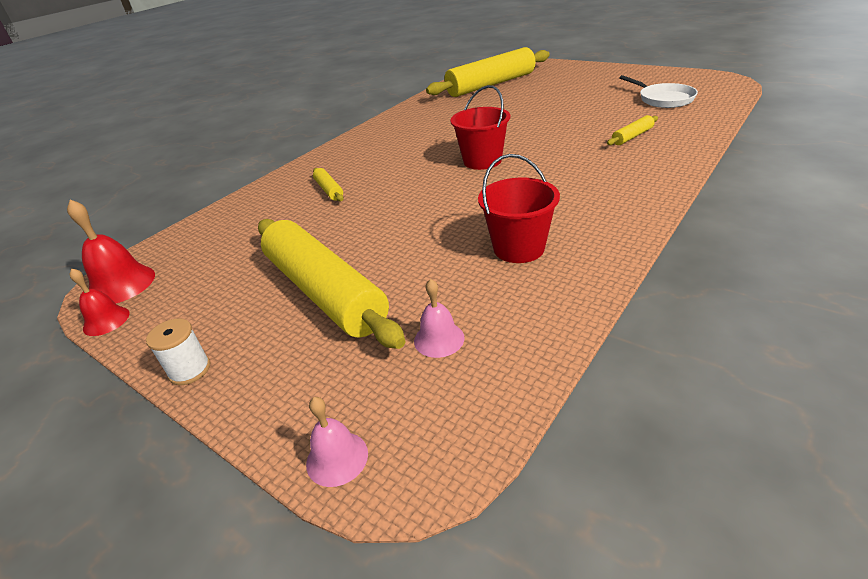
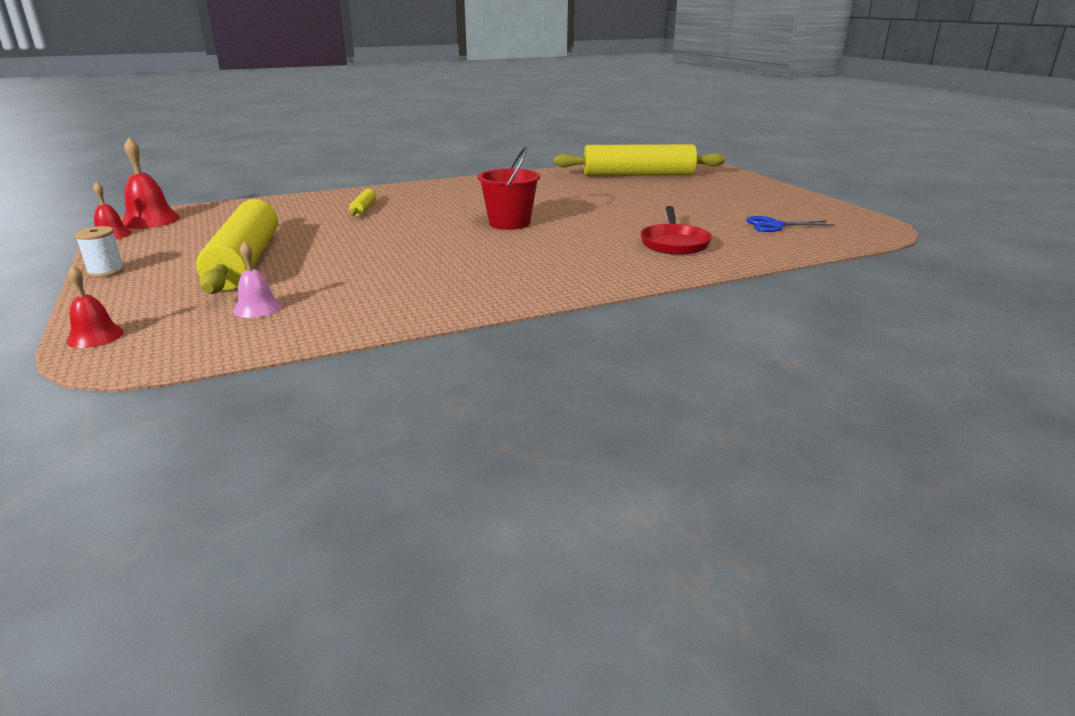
camera: 25 degrees right, 10 degrees down
pink bell [306,397,368,487] -> red bell [66,265,124,348]
red bucket [478,154,560,263] -> none
yellow rolling pin [607,115,658,145] -> red pan [640,206,712,255]
white pan [619,75,698,108] -> blue scissors [746,216,835,232]

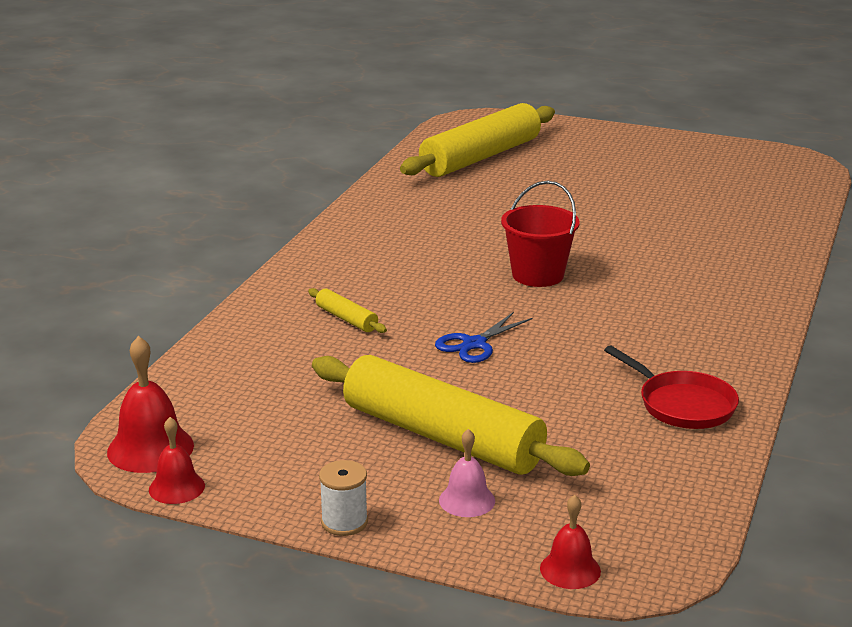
camera: 45 degrees left, 0 degrees up
pink bell [233,242,282,318] -> pink bell moved to [439,429,495,517]
red pan [640,206,712,255] -> red pan moved to [604,345,739,429]
blue scissors [746,216,835,232] -> blue scissors moved to [435,312,532,363]

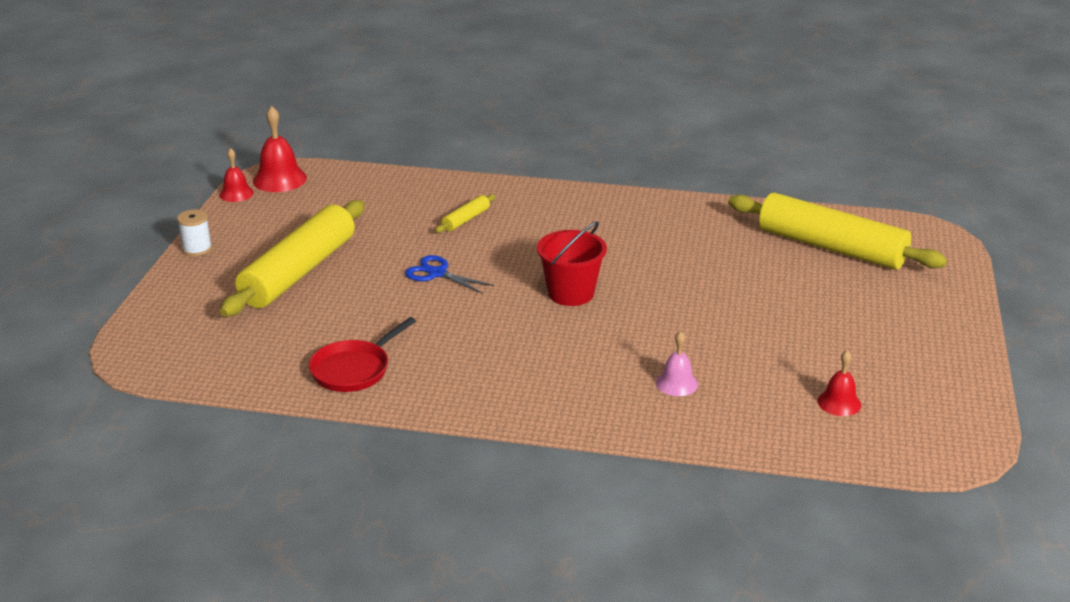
camera: 80 degrees right, 5 degrees up
pink bell [439,429,495,517] -> pink bell moved to [656,331,698,396]
red bell [540,495,601,589] -> red bell moved to [817,350,861,416]

